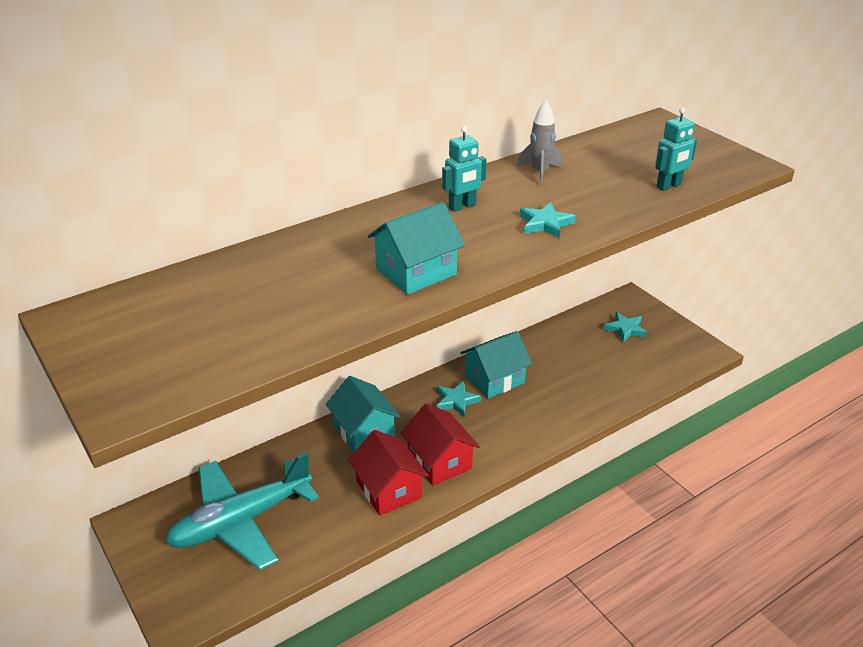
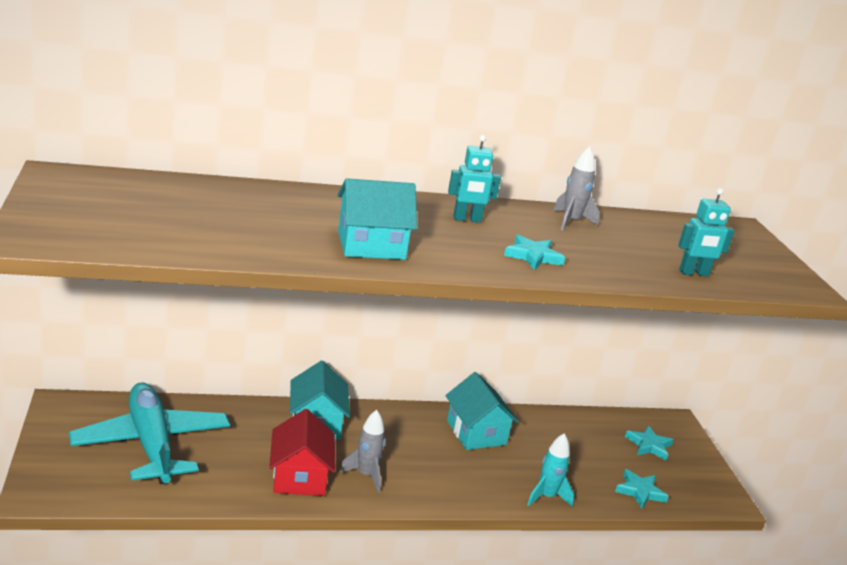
camera: 20 degrees right, 10 degrees down
turquoise plane [165,452,319,570] -> turquoise plane turned 75 degrees clockwise [69,382,230,484]
red house [401,403,480,486] -> grey rocket [339,410,385,493]
turquoise star [437,381,481,417] -> turquoise star moved to [615,469,669,509]
turquoise house [460,331,532,399] -> turquoise house turned 75 degrees clockwise [445,372,519,450]
none -> turquoise rocket [527,433,574,507]

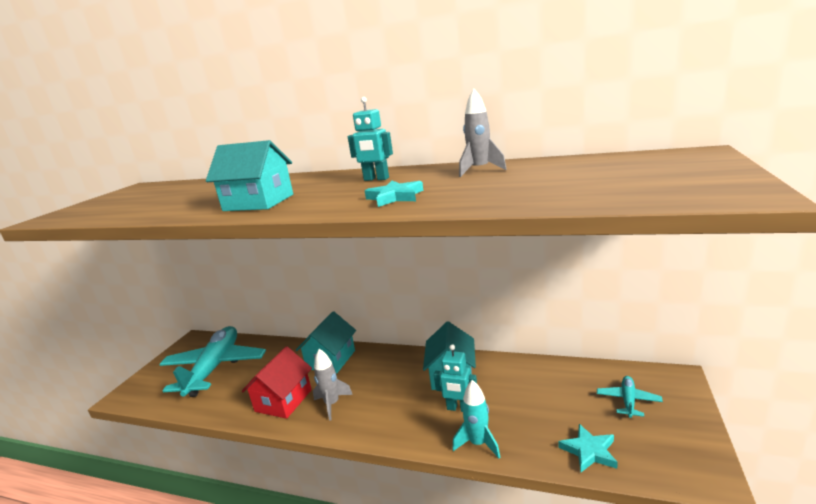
camera: 35 degrees right, 5 degrees down
turquoise star [625,425,674,461] -> turquoise plane [597,376,663,418]
turquoise robot [678,188,735,276] -> turquoise robot moved to [434,344,477,412]

